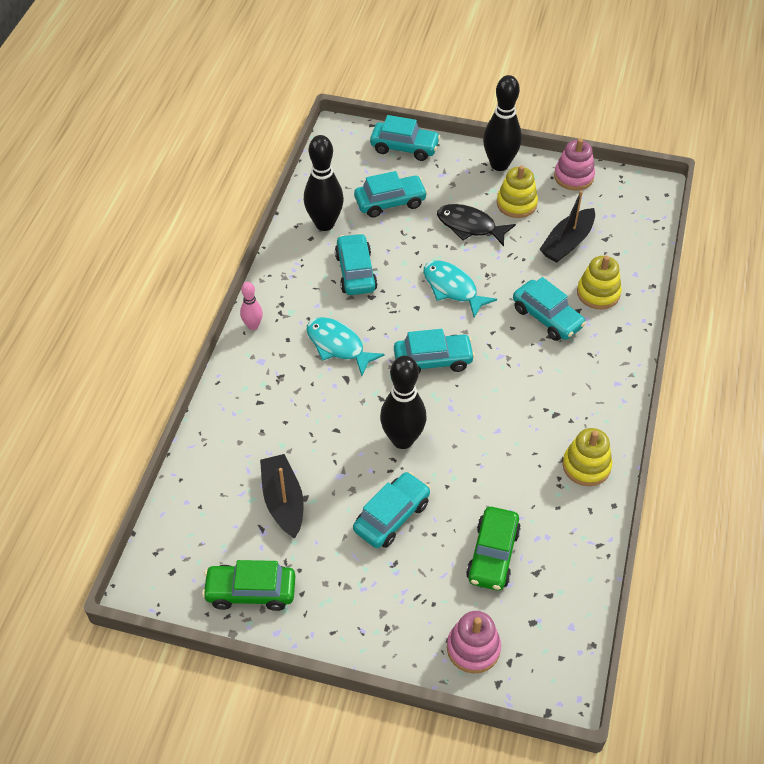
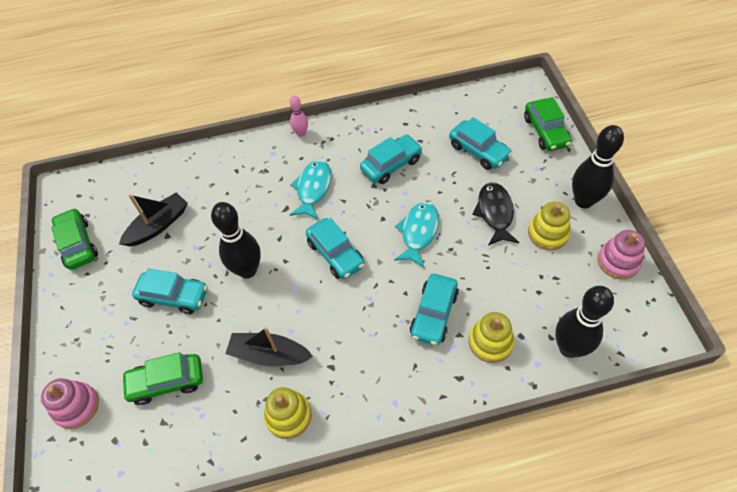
camera: 65 degrees right, 5 degrees up
black bowling pin [304,135,344,231] -> black bowling pin moved to [555,286,614,358]
turquoise car [370,115,441,161] -> green car [524,97,572,151]
black boat [539,191,595,263] -> black boat moved to [225,327,313,366]

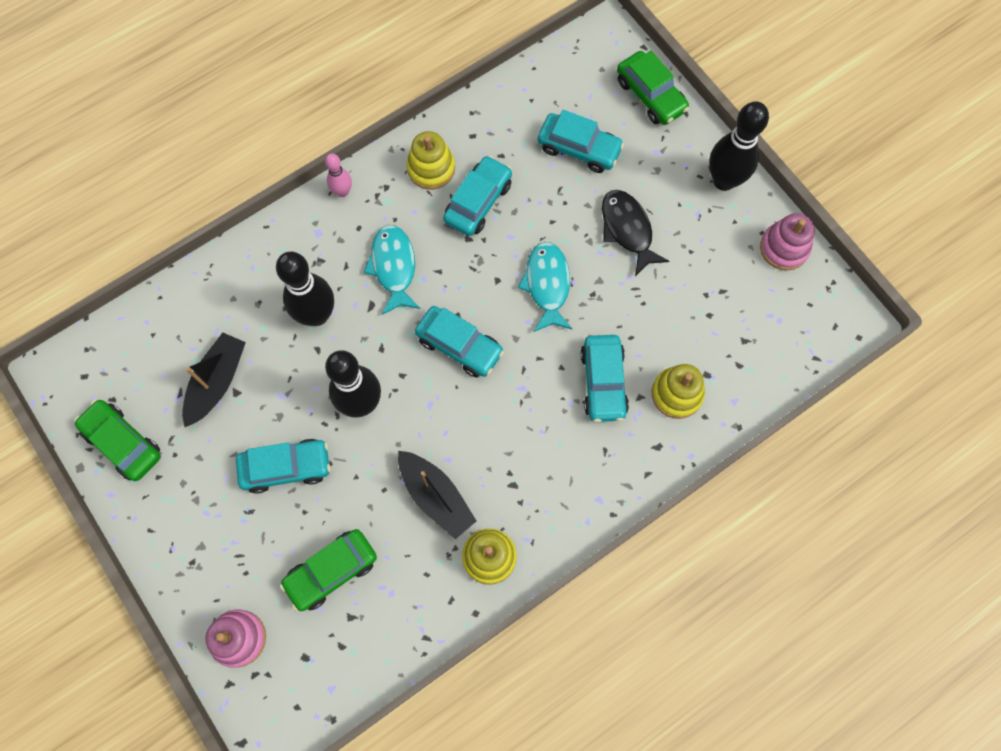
camera: 25 degrees left, 15 degrees up
black boat [225,327,313,366] -> black boat turned 120 degrees counterclockwise [398,451,476,539]
yellow stacking toy [528,202,570,250] -> yellow stacking toy moved to [407,131,455,190]
black bowling pin [555,286,614,358] -> black bowling pin moved to [276,251,334,326]

